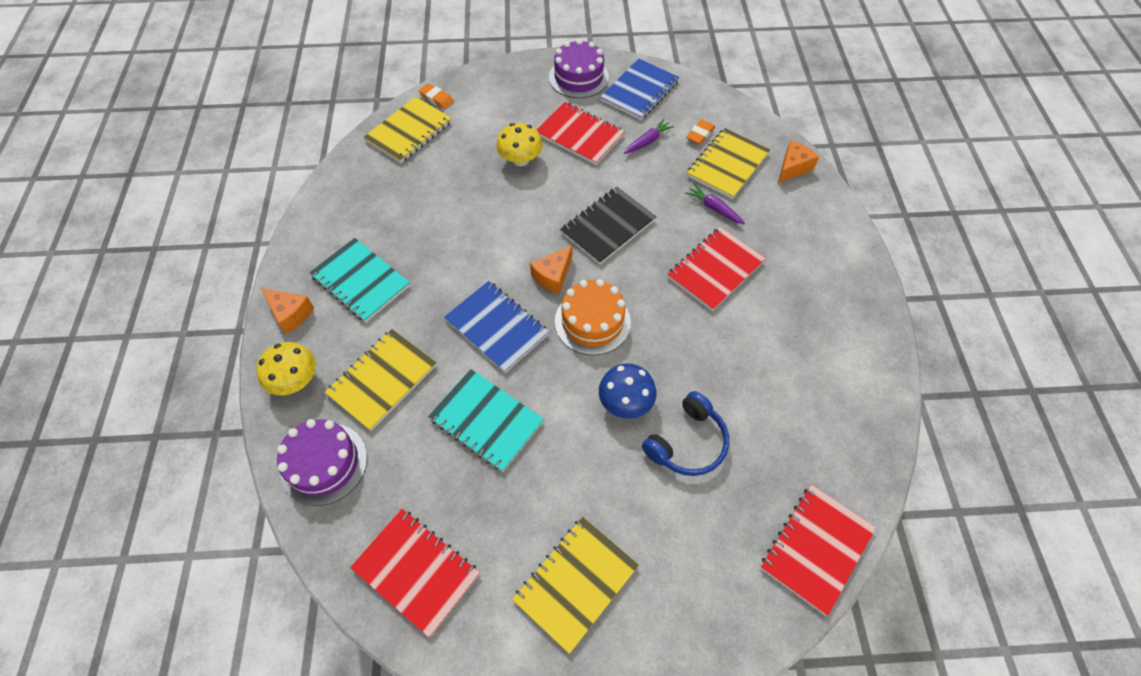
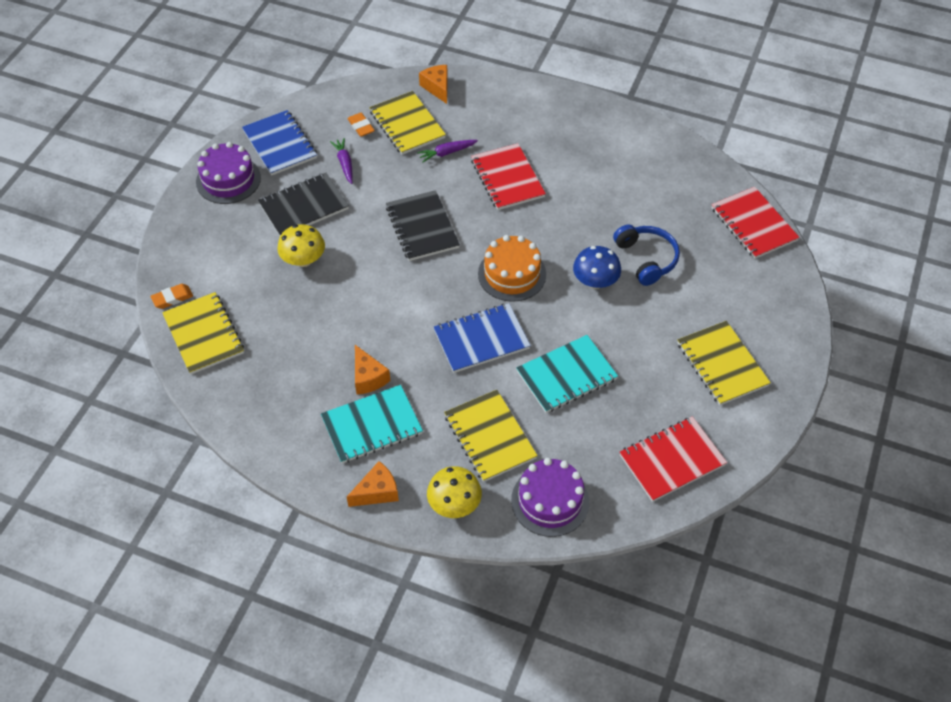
camera: 65 degrees left, 5 degrees down
orange cheese [530,245,572,294] -> orange cheese moved to [355,345,390,394]
red notebook [536,102,625,165] -> black notebook [258,173,349,236]

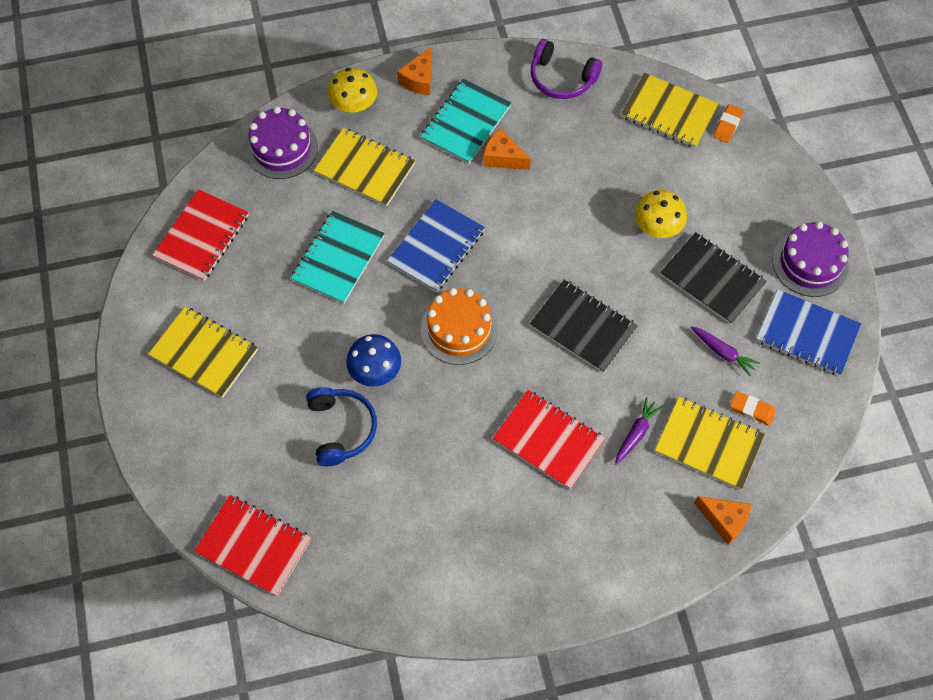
camera: 145 degrees right, 10 degrees up
black notebook [258,173,349,236] -> black notebook turned 75 degrees counterclockwise [660,232,767,324]
blue headphones [613,225,680,286] -> blue headphones turned 135 degrees counterclockwise [306,387,377,466]
none -> purple headphones [531,39,602,99]

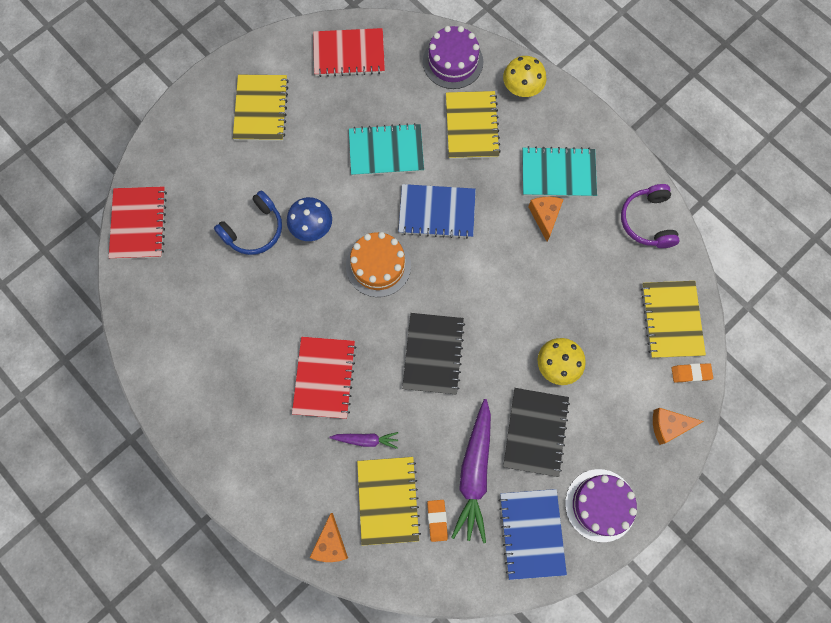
camera: 60 degrees right, 10 degrees up
orange cheese [397,47,432,95] -> orange cheese moved to [653,408,704,445]
purple carrot [690,326,760,376] -> purple carrot [451,399,491,543], size x2.01

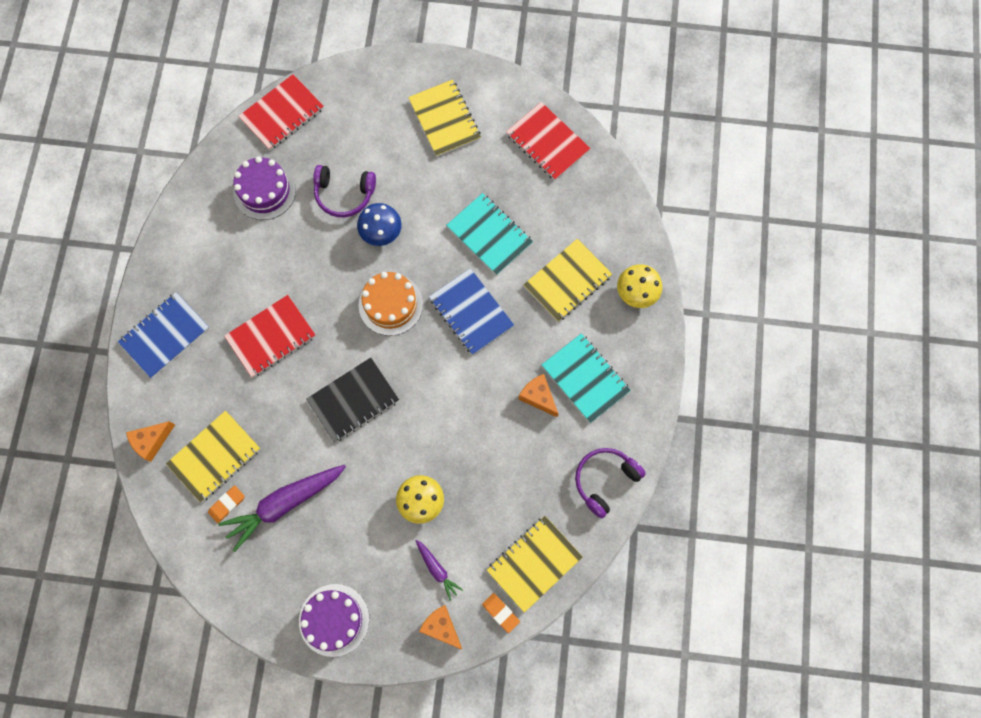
camera: 50 degrees right, 0 degrees up
blue headphones [214,191,282,255] -> purple headphones [313,165,376,217]
yellow notebook [233,75,289,141] -> yellow notebook turned 75 degrees counterclockwise [408,79,481,157]
purple carrot [330,432,398,449] -> purple carrot moved to [415,540,463,601]
purple cake [423,26,483,89] -> purple cake moved to [233,156,296,220]
blue notebook [498,489,567,580] -> blue notebook moved to [118,292,210,378]
black notebook [503,388,570,477] -> none
orange cheese [528,197,564,241] -> orange cheese turned 90 degrees counterclockwise [518,374,558,417]

